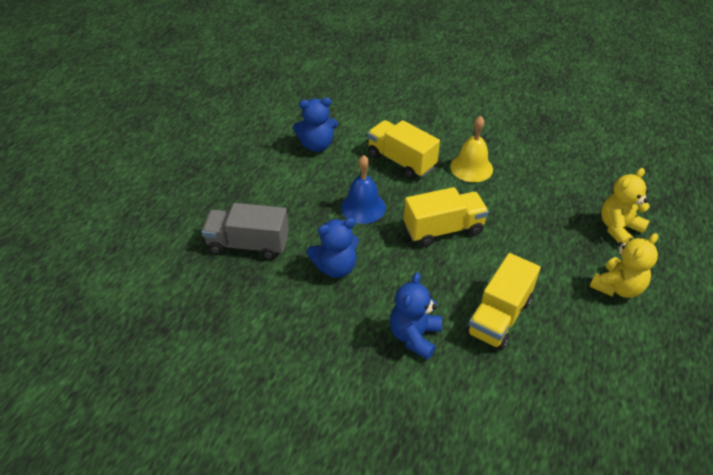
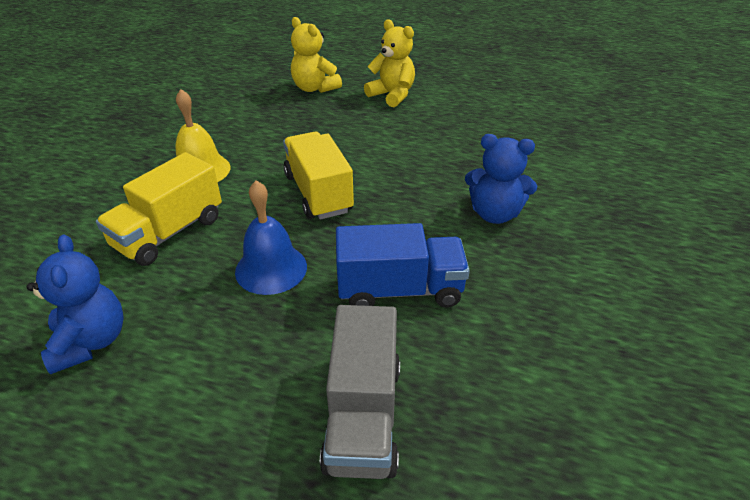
camera: 95 degrees left, 5 degrees down
blue teddy bear [307,218,359,278] -> blue truck [336,223,470,307]
yellow truck [466,253,540,350] -> none

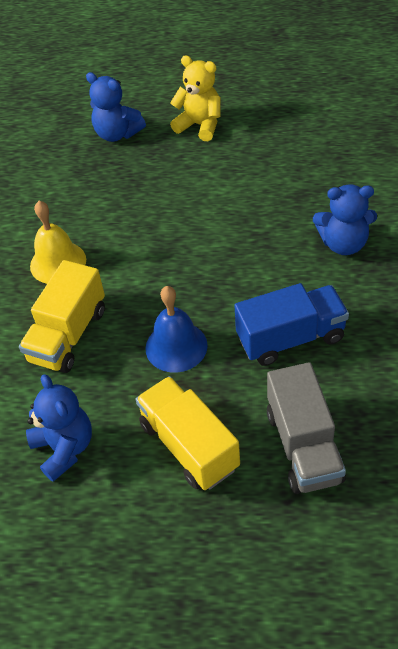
camera: 10 degrees left, 10 degrees up
yellow truck [283,132,354,220] -> yellow truck moved to [135,376,240,490]
yellow teddy bear [291,17,342,93] -> blue teddy bear [86,72,146,142]

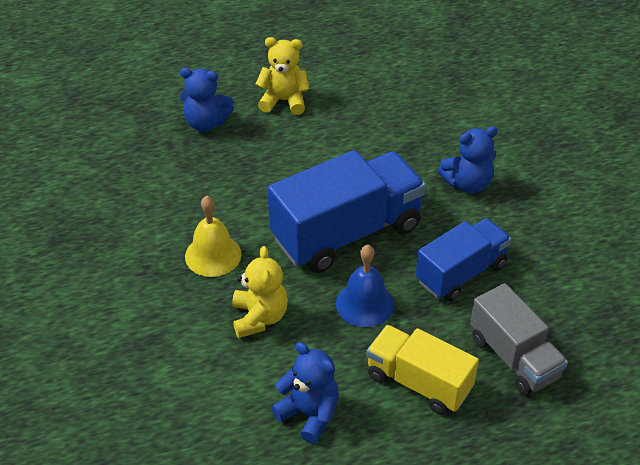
camera: 25 degrees left, 5 degrees down
yellow truck [19,260,105,373] -> yellow teddy bear [232,246,288,338]
none -> blue truck [268,150,426,273]

